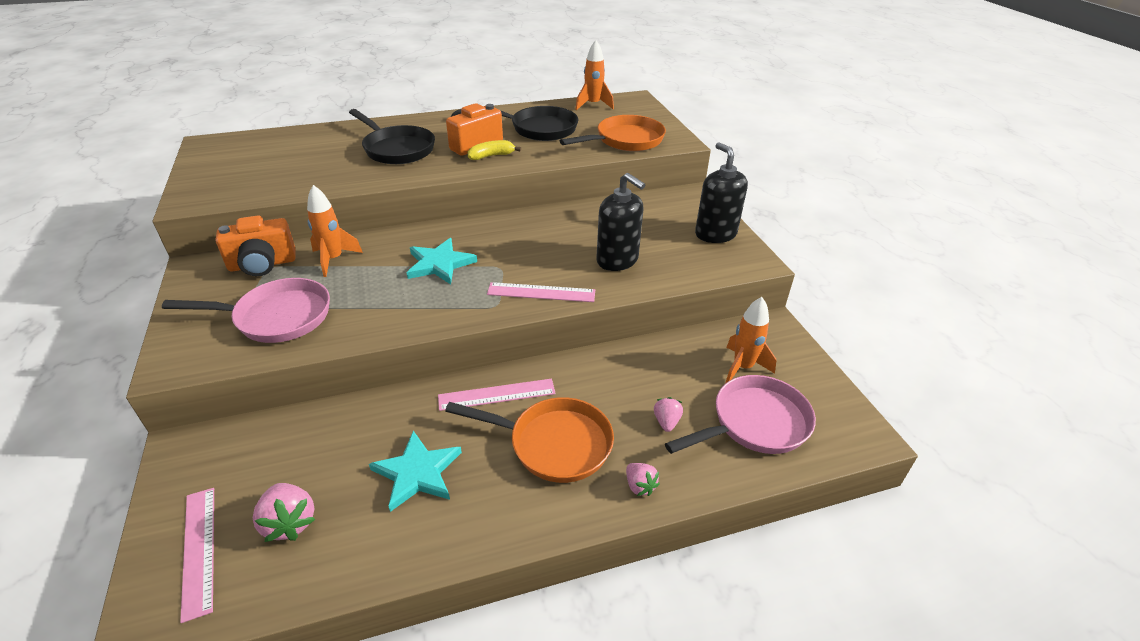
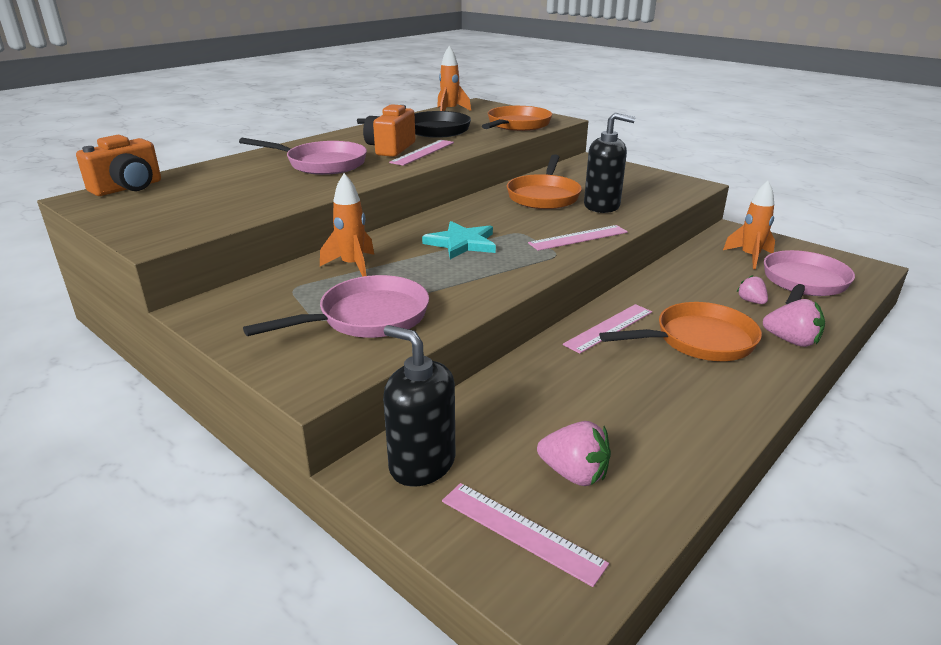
camera: 30 degrees left, 10 degrees down
orange camera [215,216,295,276] -> orange camera moved to [76,135,161,196]
black pan [349,109,435,164] -> pink pan [239,138,367,175]
turquoise star [369,431,462,512] -> none
yellow banana [467,140,521,160] -> pink ruler [389,140,454,166]
pink strawberry [626,463,660,496] -> pink strawberry [763,299,825,347], size x1.61
black soap dispenser [695,142,748,243] -> black soap dispenser moved to [383,325,455,487]
none -> orange pan [507,154,582,209]

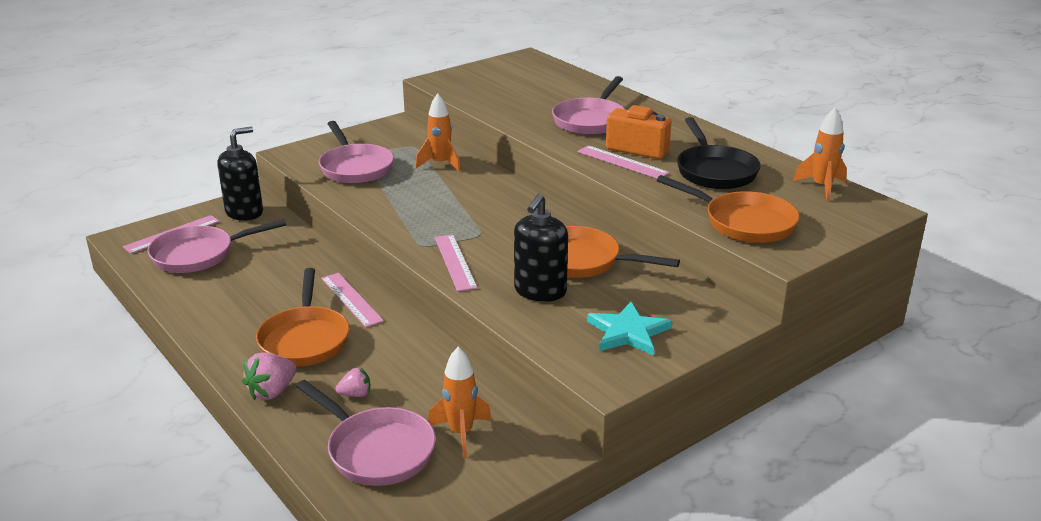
camera: 100 degrees right, 0 degrees up
orange camera [76,135,161,196] -> none
turquoise star [422,221,496,259] -> turquoise star moved to [587,302,672,356]
pink strawberry [537,421,611,486] -> pink pan [148,219,286,273]

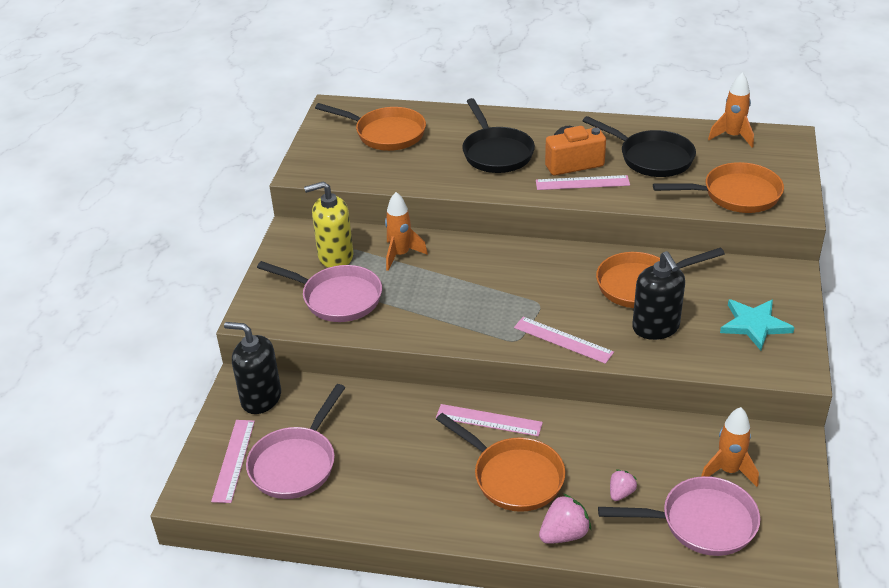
camera: 40 degrees left, 10 degrees up
black soap dispenser [217,127,263,221] -> black soap dispenser turned 75 degrees counterclockwise [224,322,281,414]
pink strawberry [242,352,297,400] -> pink strawberry turned 120 degrees counterclockwise [539,494,591,544]
pink pan [552,76,625,135] -> black pan [462,98,535,173]
none -> yellow soap dispenser [304,181,354,268]
none -> orange pan [315,103,426,151]

